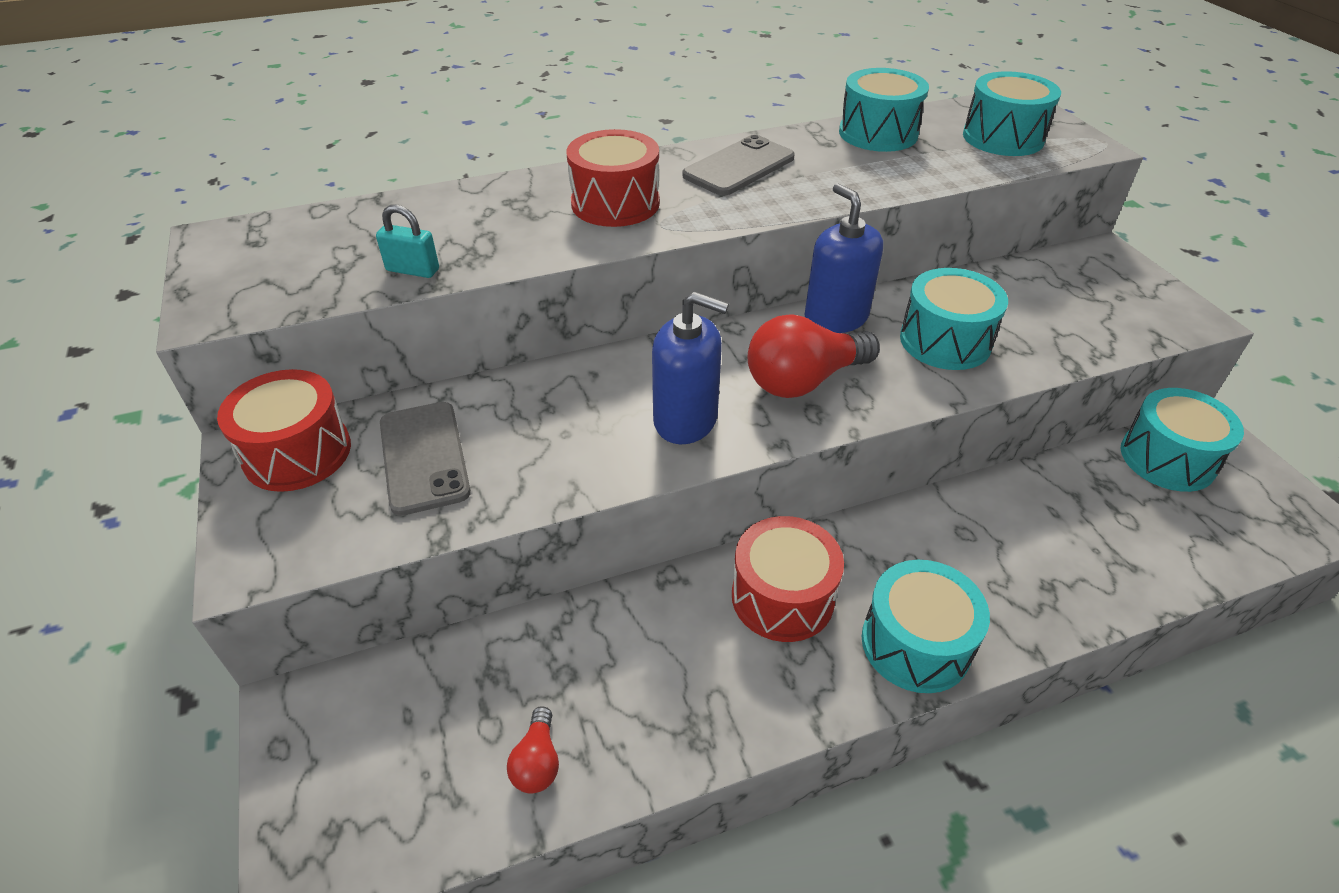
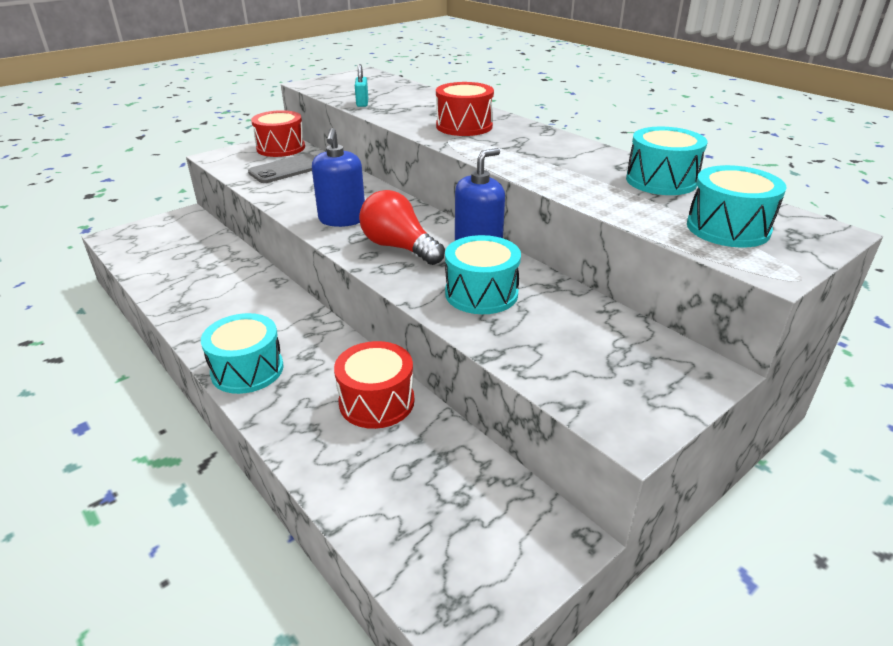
camera: 70 degrees right, 10 degrees down
red light bulb [507,706,559,794] -> none
grey phone [682,135,795,196] -> none
red drum [732,516,844,642] -> red drum moved to [334,341,415,429]
turquoise drum [1121,388,1244,492] -> none

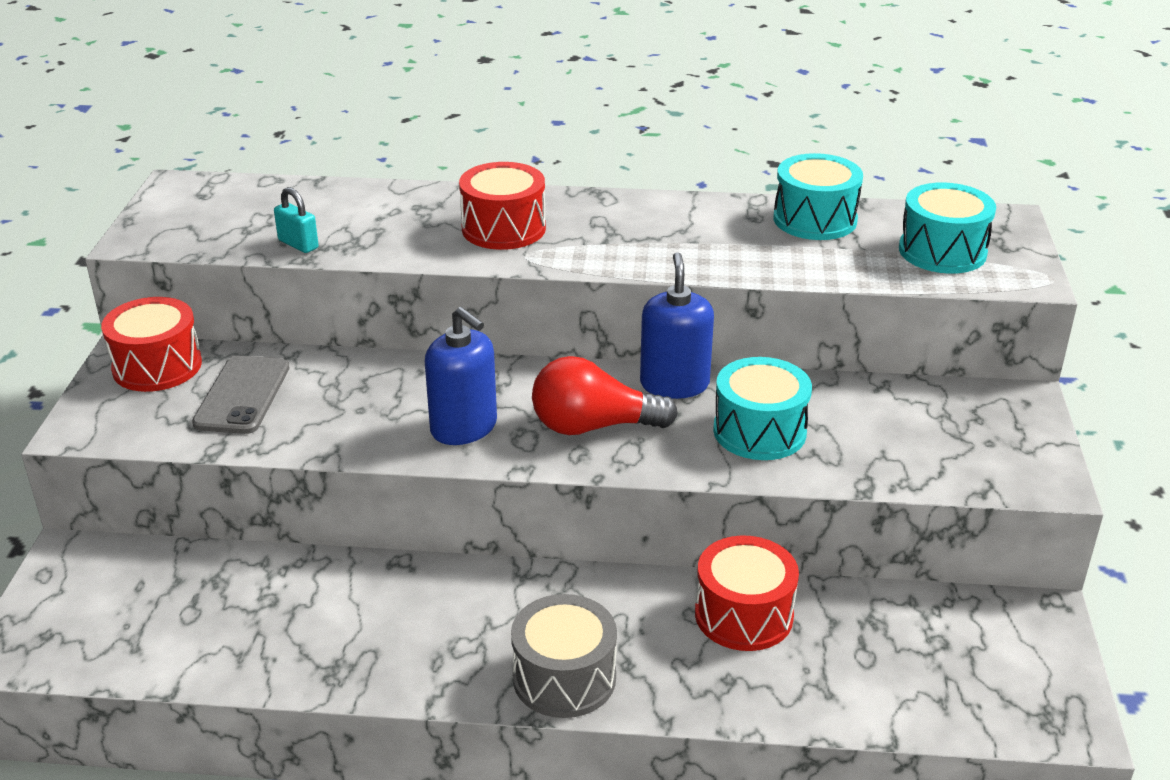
camera: 45 degrees left, 0 degrees up
turquoise drum [201,313,284,394] -> grey drum [511,594,617,718]

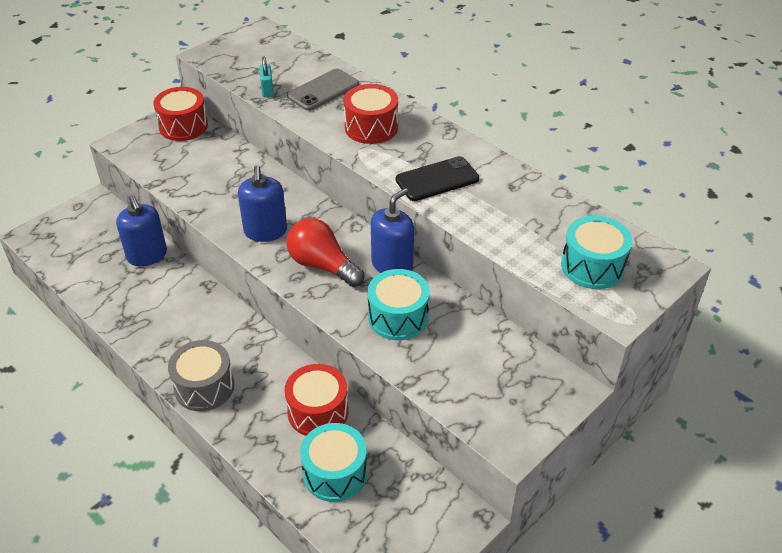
camera: 40 degrees right, 10 degrees up
grey phone [192,355,290,434] -> grey phone moved to [287,69,359,111]
turquoise drum [774,153,863,240] -> turquoise drum moved to [300,423,367,502]
none -> blue soap dispenser [116,195,167,266]
none -> black phone [396,156,479,201]

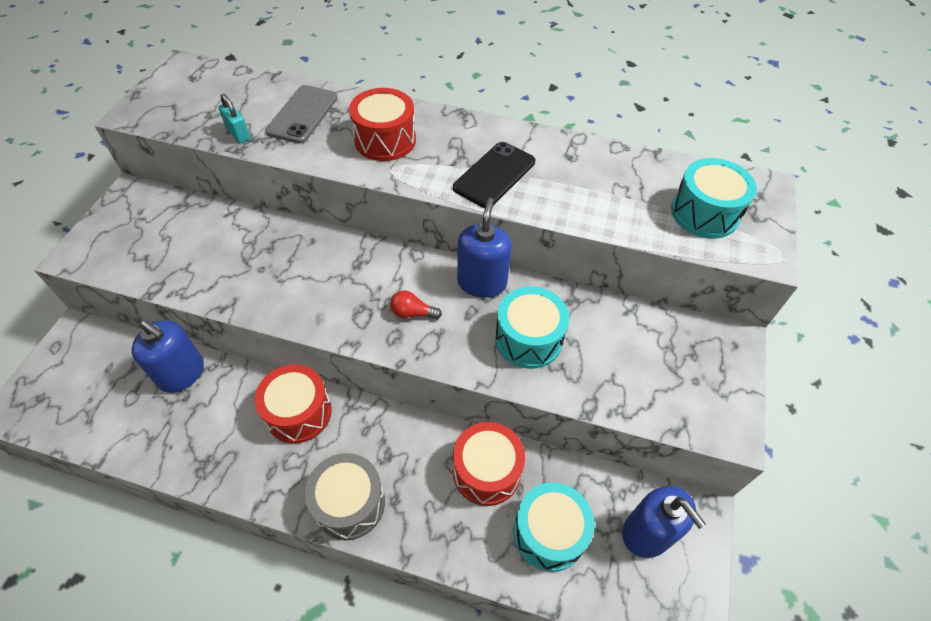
camera: 30 degrees left, 10 degrees up
red drum [153,87,208,141] -> red drum moved to [255,364,332,444]
blue soap dispenser [238,166,287,242] -> blue soap dispenser moved to [622,486,706,558]
red light bulb [287,218,364,287] -> red light bulb [390,290,442,319], size x0.49

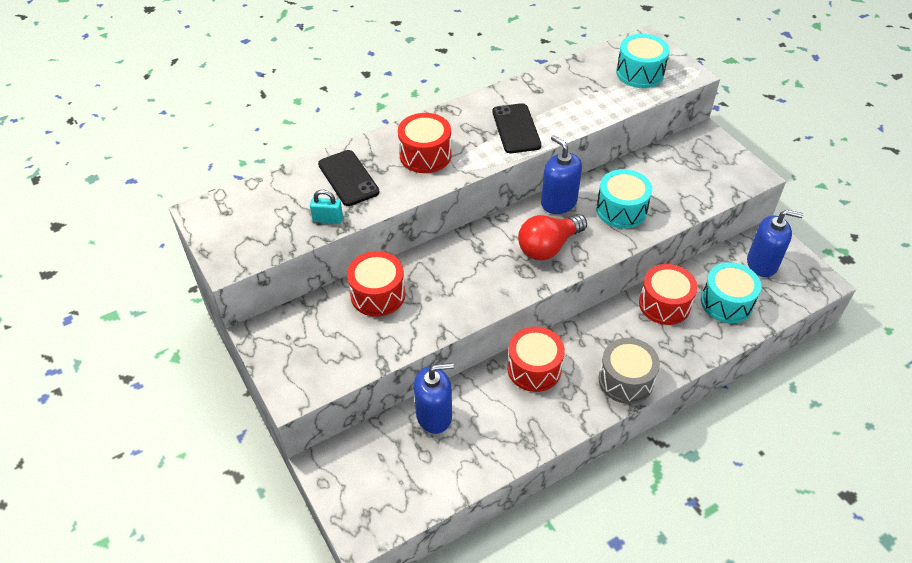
camera: 45 degrees left, 5 degrees down
grey phone [265,85,338,144] -> black phone [318,150,379,206]
red light bulb [390,290,442,319] -> red light bulb [518,214,587,260], size x2.02
none -> red drum [347,251,405,317]

